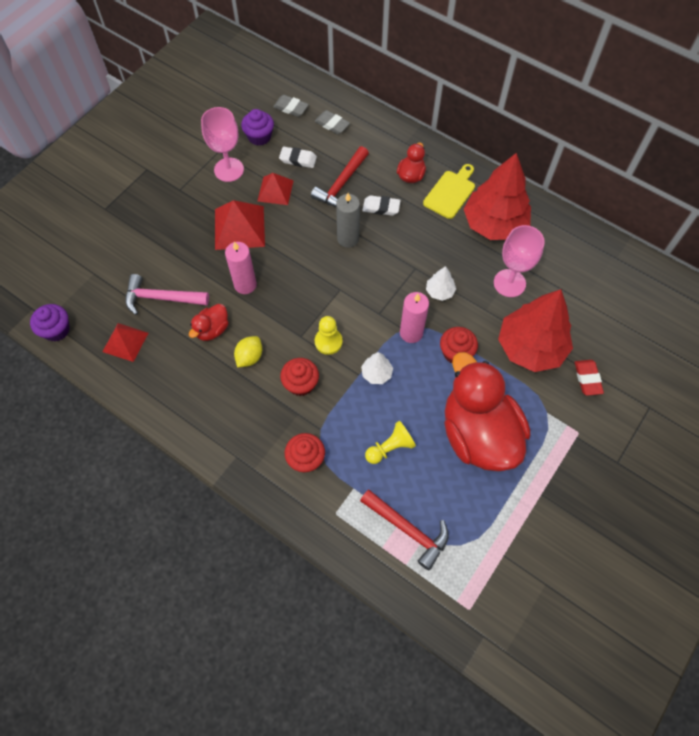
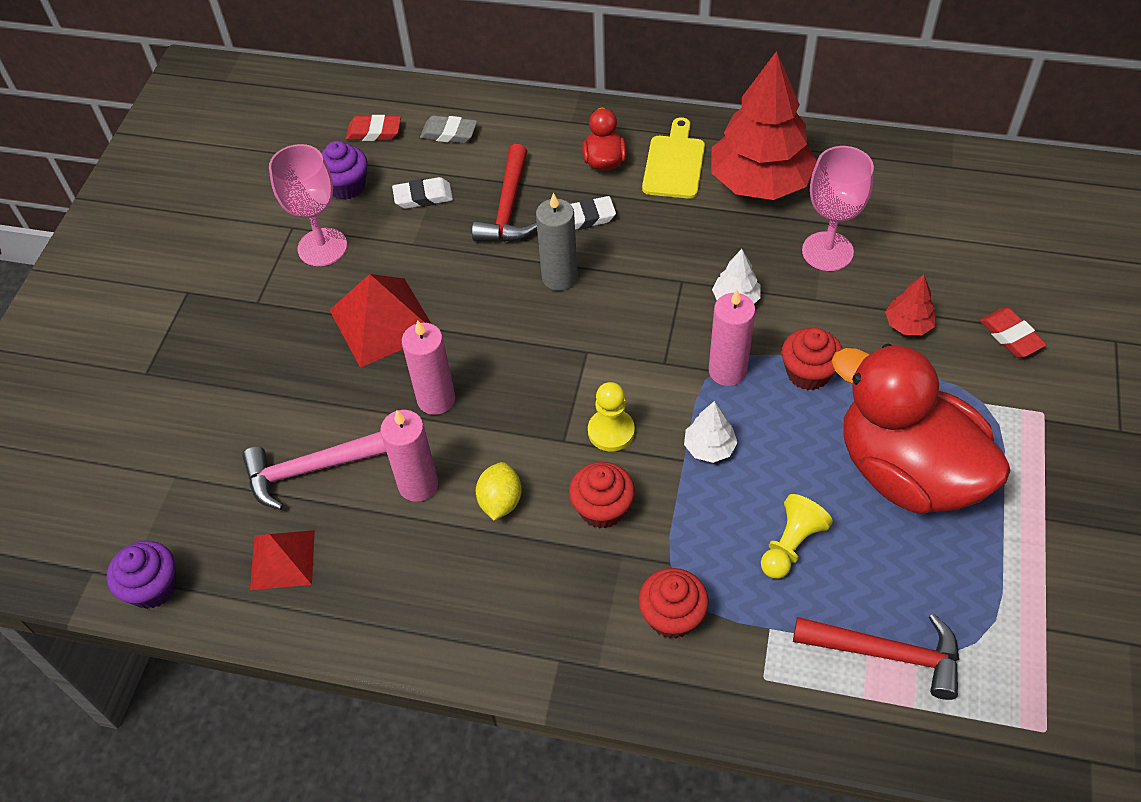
camera: 20 degrees left, 10 degrees down
red duck [189,304,229,341] -> pink candle [380,410,438,502]
red pyramid [257,173,294,205] -> none
grey eraser [273,95,309,117] -> red eraser [346,115,401,141]
red tree [498,289,573,372] -> red tree [885,275,936,335], size x0.43

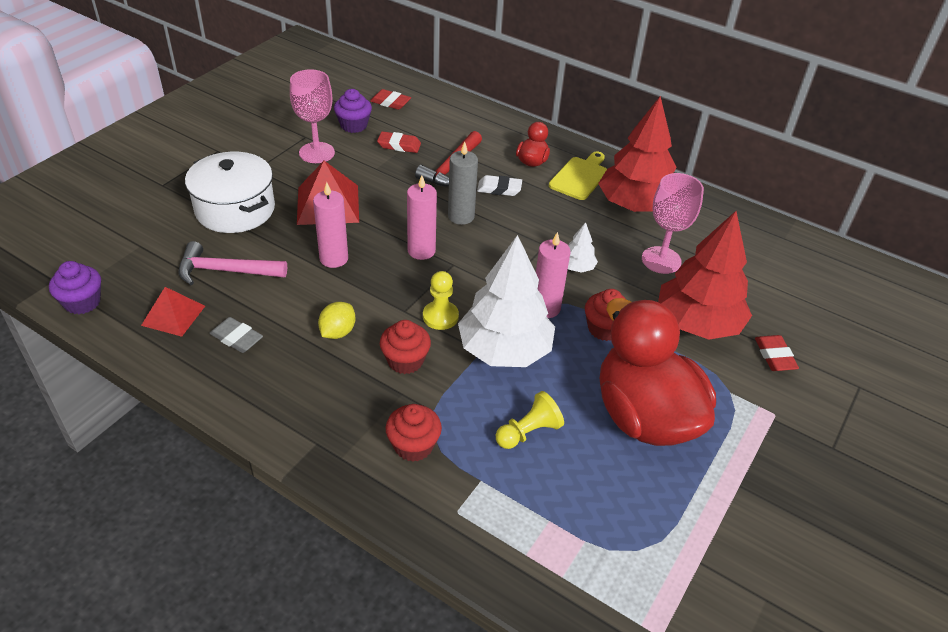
camera: 15 degrees right, 10 degrees down
pink candle [380,410,438,502] -> pink candle moved to [407,175,437,260]
white eraser [392,177,453,209] -> red eraser [377,131,421,153]
grey eraser [420,115,477,143] -> grey eraser moved to [209,317,263,353]
white tree [684,401,738,463] -> white tree [458,235,555,367], size x2.31
red hammer [793,613,959,700] -> none
red tree [885,275,936,335] -> red tree [658,211,752,340], size x2.31
none -> white pot [185,152,275,233]

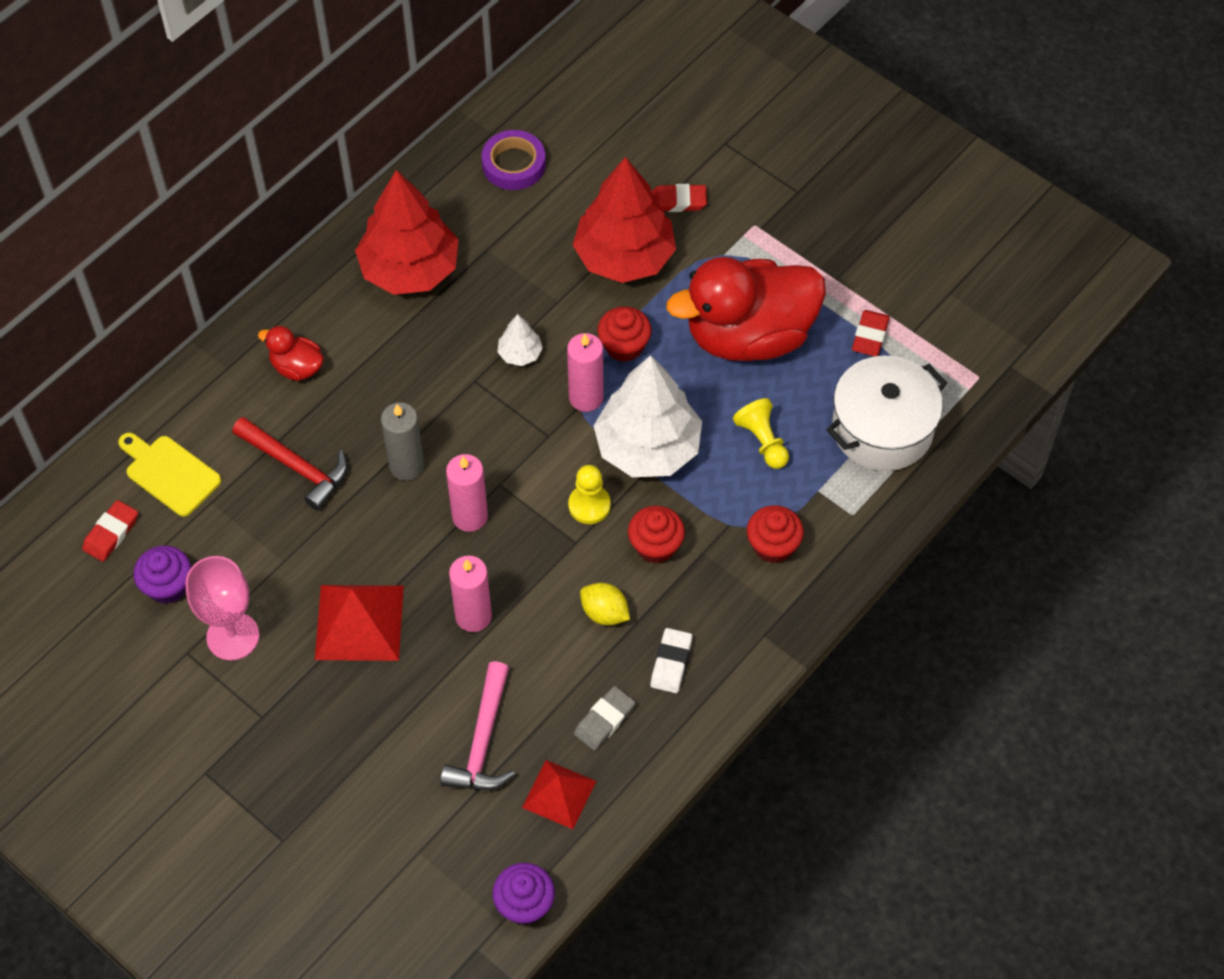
camera: 80 degrees left, 15 degrees up
white pot [185,152,275,233] -> white pot moved to [826,356,947,471]
red eraser [377,131,421,153] -> red eraser moved to [852,310,890,356]
white eraser [477,175,522,196] -> white eraser moved to [650,628,693,693]
yellow cutting board [549,151,607,200] -> yellow cutting board moved to [118,433,221,517]
pink goblet [642,173,704,274] -> none
none -> purple tape [482,130,546,190]

